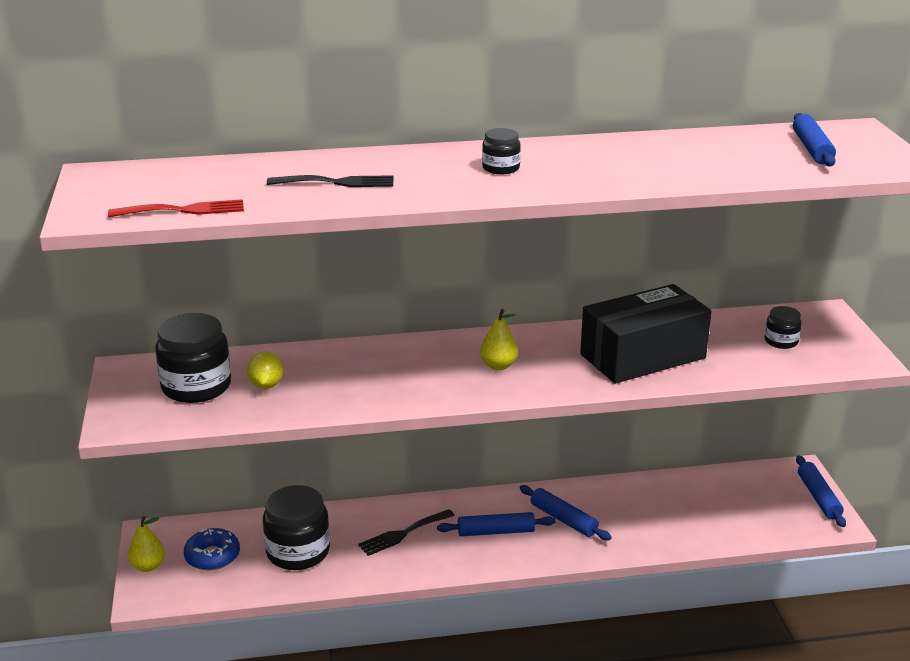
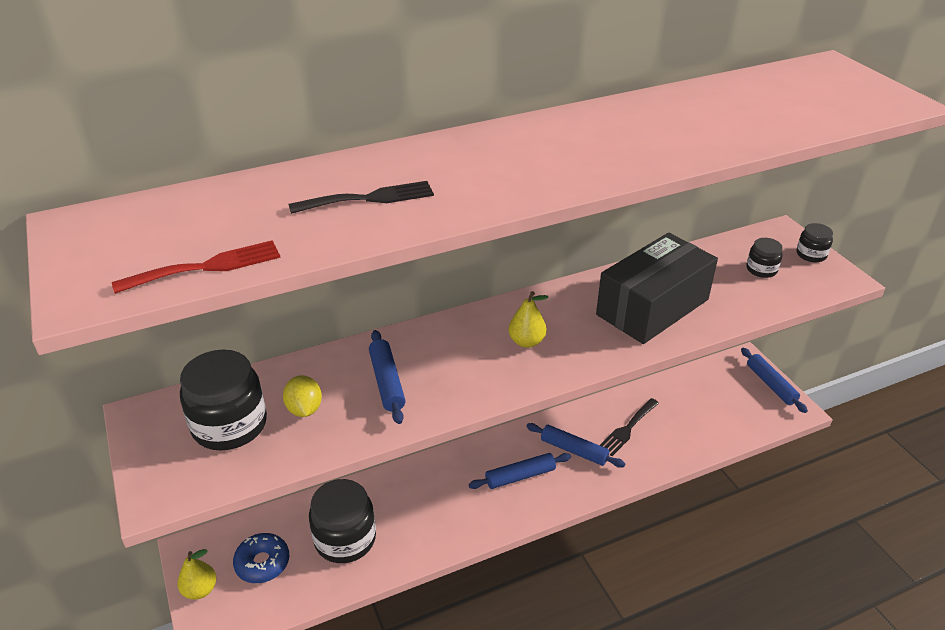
camera: 15 degrees left, 10 degrees up
black fork [358,509,455,556] -> black fork moved to [600,398,659,456]
black jar [482,128,521,174] -> black jar moved to [796,223,833,262]
blue rolling pin [793,113,836,167] -> blue rolling pin moved to [369,330,406,424]

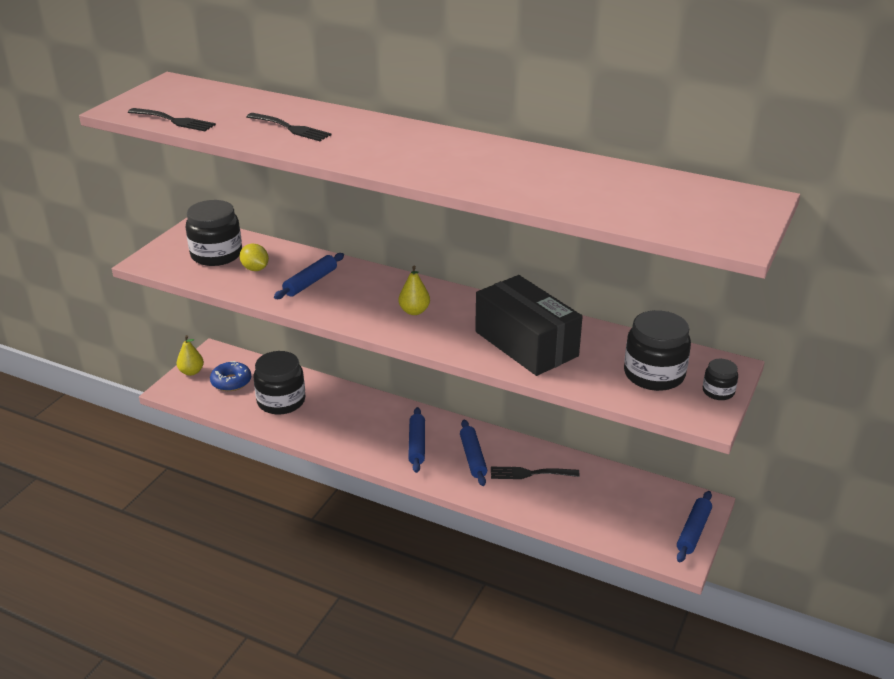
camera: 50 degrees right, 5 degrees down
red fork [112,240,281,294] -> black fork [128,108,216,131]
yellow lemon [283,375,322,417] -> yellow lemon turned 75 degrees counterclockwise [240,244,269,271]
blue rolling pin [469,453,571,489] -> blue rolling pin turned 60 degrees clockwise [408,407,425,473]
black box [596,233,718,344] -> black box turned 45 degrees clockwise [475,275,583,376]
black jar [747,238,783,278] -> black jar [624,310,691,391], size x1.96

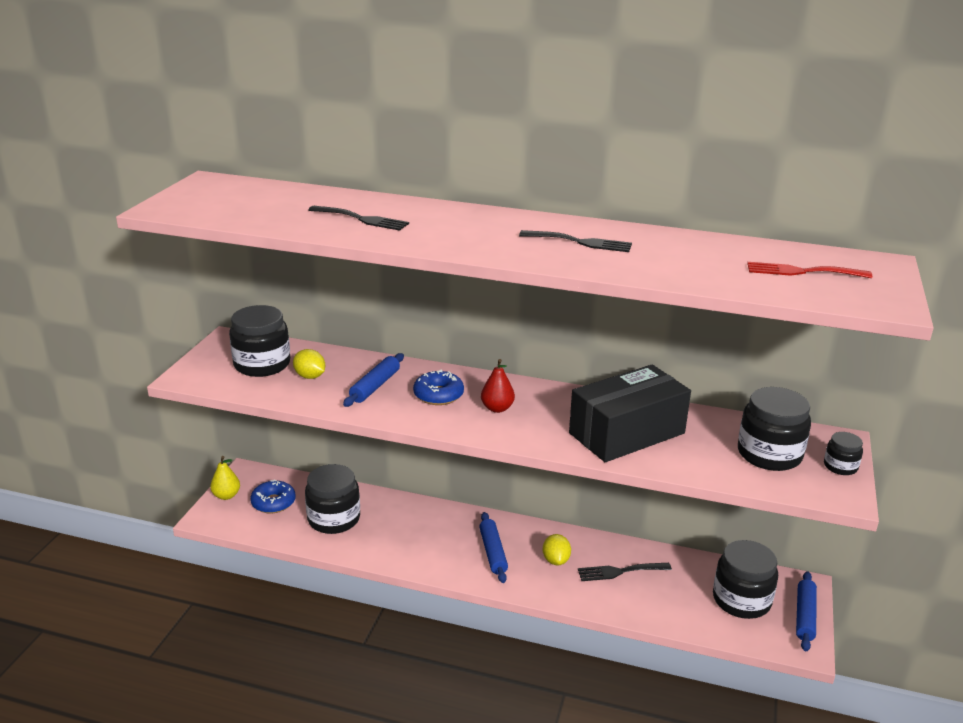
camera: 10 degrees left, 5 degrees down
black fork [128,108,216,131] -> black fork moved to [519,230,632,252]
yellow pear [398,266,430,315] -> red pear [481,359,515,413]
blue rolling pin [460,420,487,486] -> yellow lemon [543,534,571,565]
black box [475,275,583,376] -> black box turned 75 degrees counterclockwise [569,365,691,462]
none -> blue donut [413,370,464,405]
none -> black jar [713,540,778,619]
none -> red fork [747,262,872,278]

